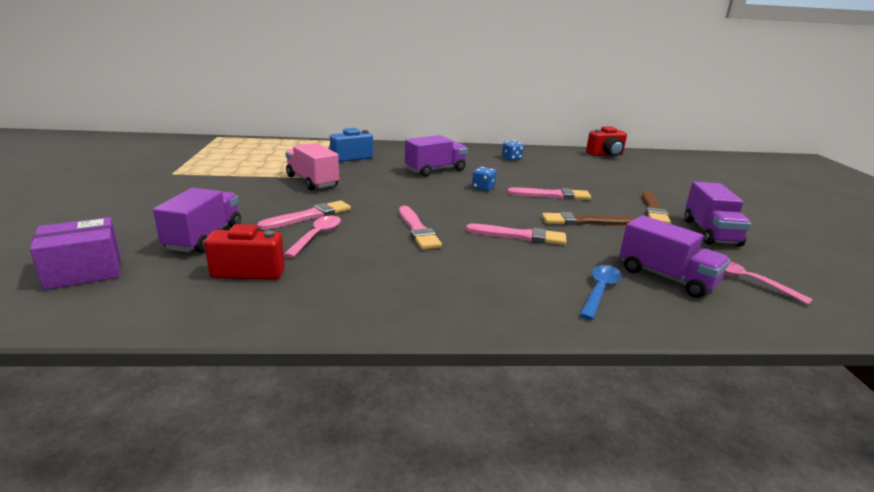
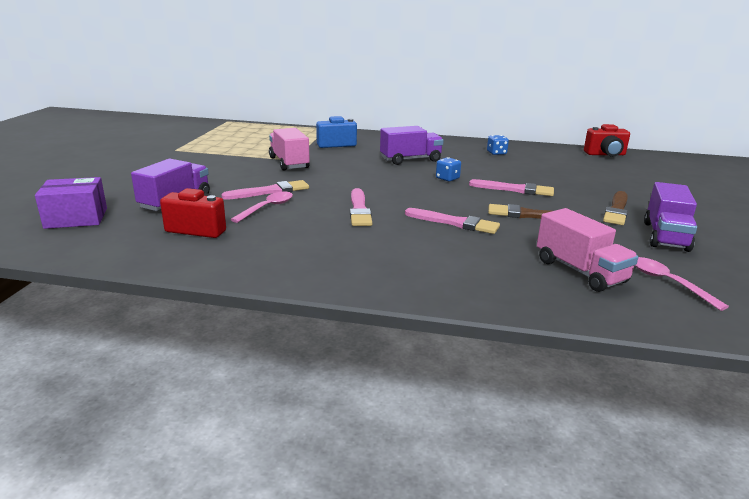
camera: 15 degrees right, 0 degrees up
blue spoon [579,265,622,320] -> none
purple truck [620,215,730,298] -> pink truck [537,208,638,292]

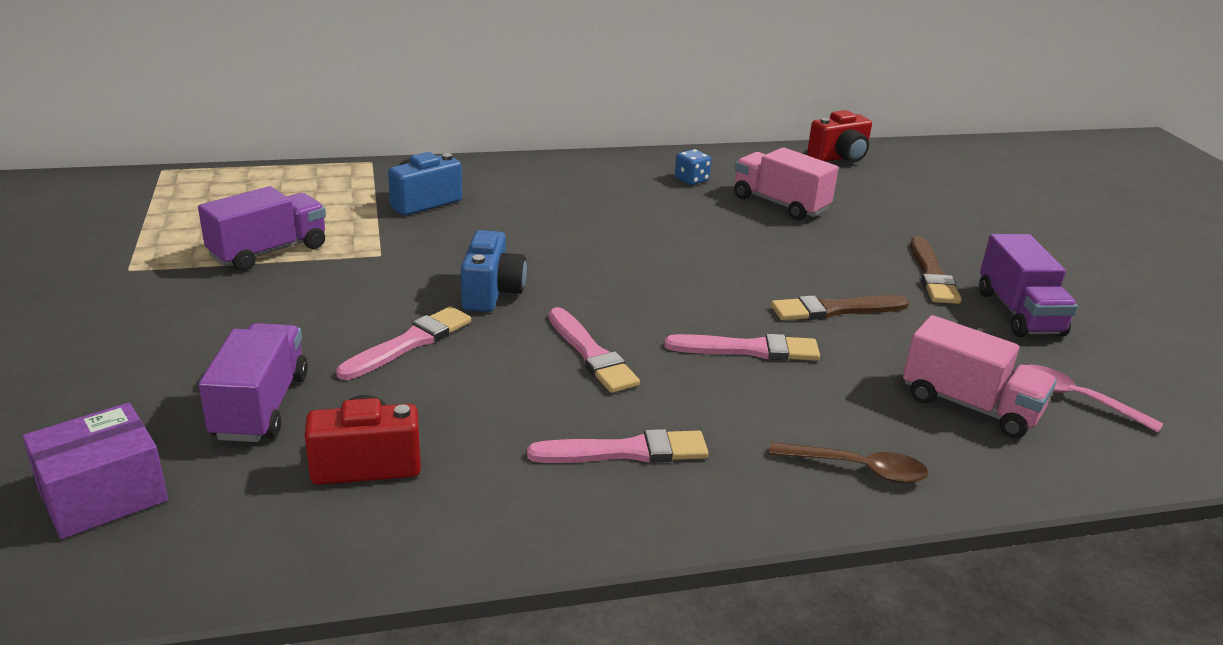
camera: 25 degrees left, 5 degrees up
pink spoon [230,192,293,223] -> none
pink truck [269,128,310,171] -> pink truck moved to [734,147,839,220]
purple truck [380,126,444,165] -> purple truck moved to [198,186,326,271]
blue dice [436,157,461,181] -> none
pink brush [469,179,554,196] -> pink brush moved to [527,429,708,463]
none -> blue camera [461,230,527,312]
none -> brown spoon [769,442,928,483]

